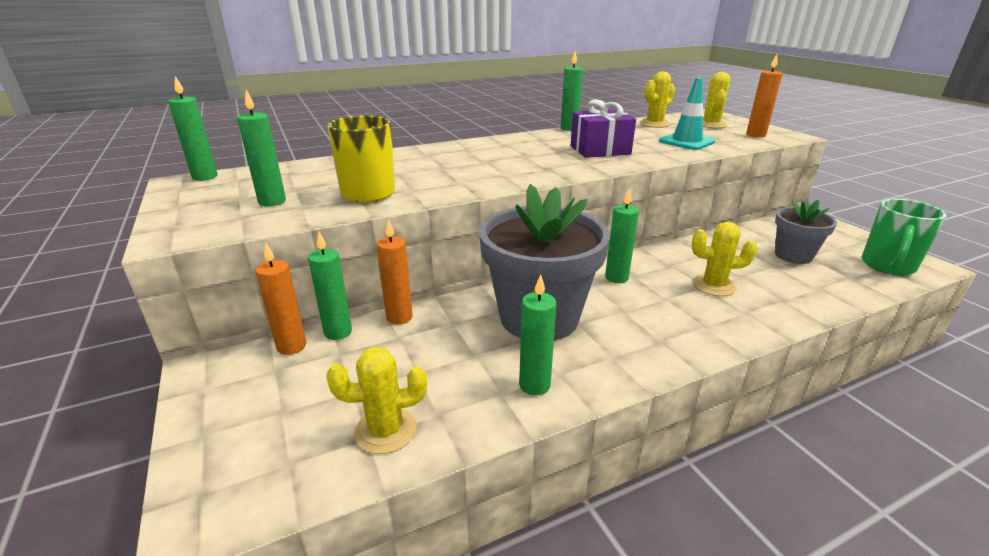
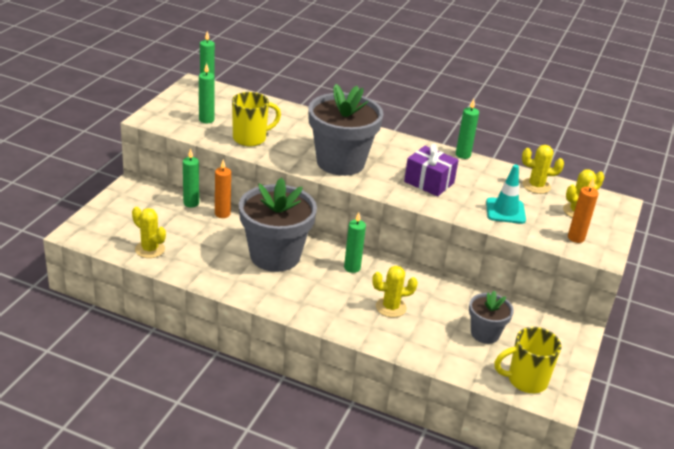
camera: 45 degrees right, 5 degrees up
orange candle [255,242,306,355] -> none
green candle [519,274,557,395] -> none
yellow cactus [692,222,757,296] -> yellow cactus turned 60 degrees counterclockwise [372,266,418,318]
green mug [862,199,947,276] -> yellow mug [494,327,561,393]
none -> grey flower pot [308,84,383,176]

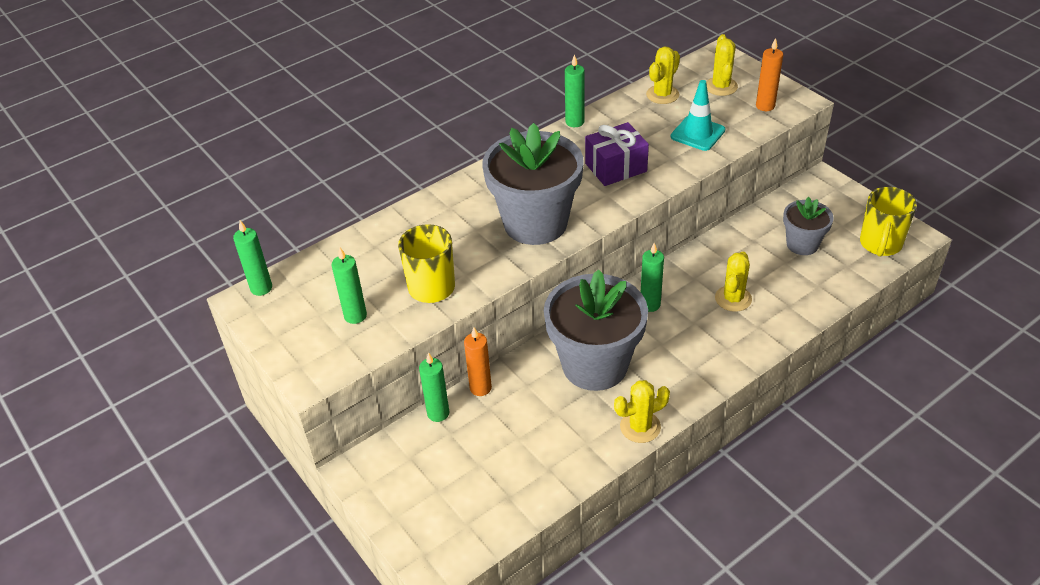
camera: 55 degrees left, 10 degrees up
yellow cactus [132,207,166,258] -> yellow cactus moved to [614,380,670,443]

